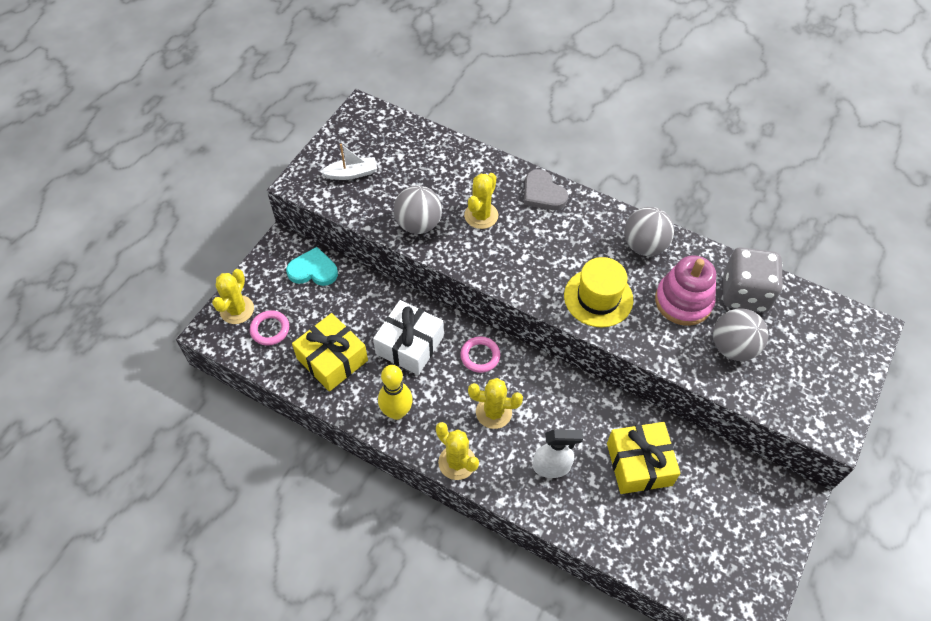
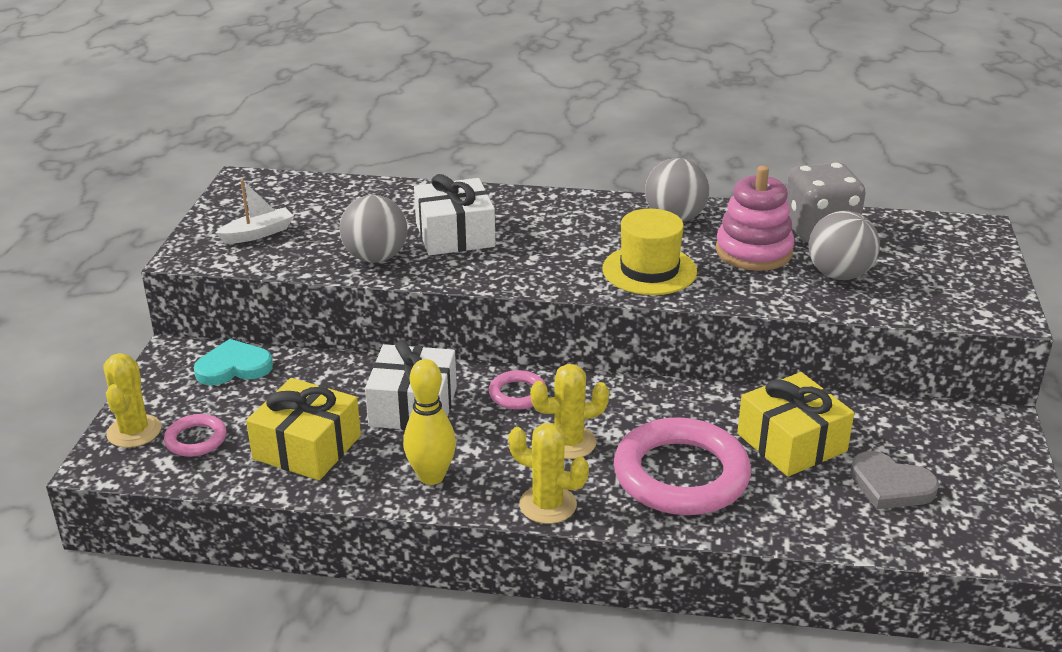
camera: 20 degrees left, 25 degrees down
yellow cactus [464,173,498,229] -> white gift [414,174,495,255]
grey heart [524,169,568,210] -> grey heart moved to [850,451,939,509]
white spray bottle [533,429,583,478] -> pink ring [614,417,751,515]

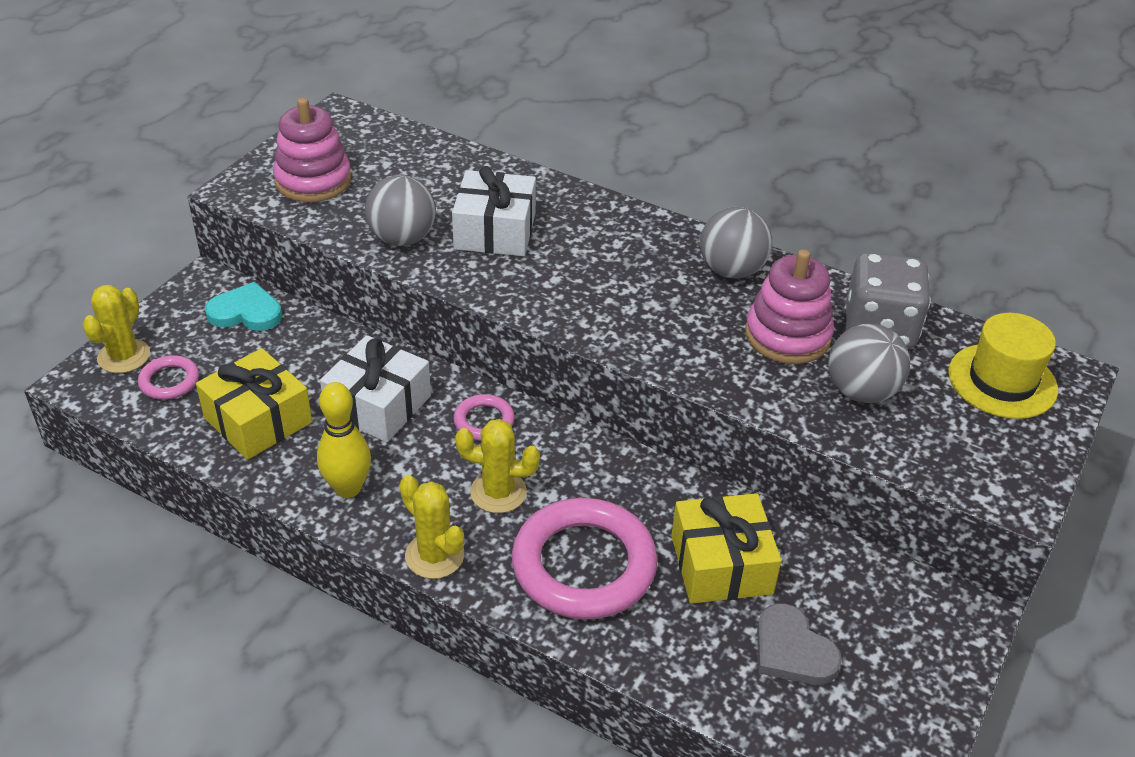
camera: 20 degrees right, 10 degrees up
white boat [216,179,294,244] -> pink stacking toy [273,98,351,202]
yellow hat [602,209,697,295] -> yellow hat moved to [948,313,1058,419]

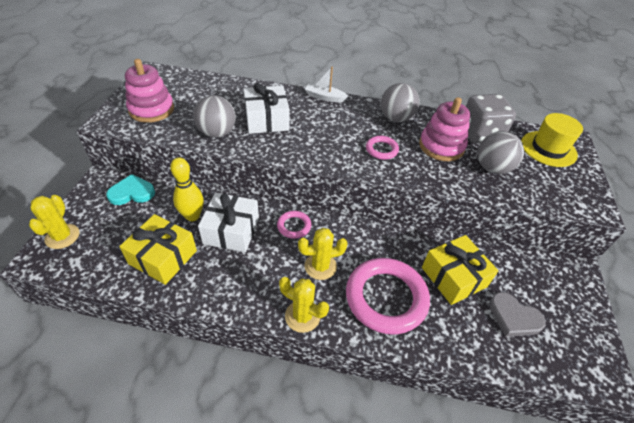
camera: 20 degrees left, 5 degrees up
pink ring [138,355,199,400] -> pink ring moved to [366,136,399,160]
yellow bowling pin [317,382,371,498] -> yellow bowling pin moved to [170,157,204,221]
none -> white boat [305,67,348,102]

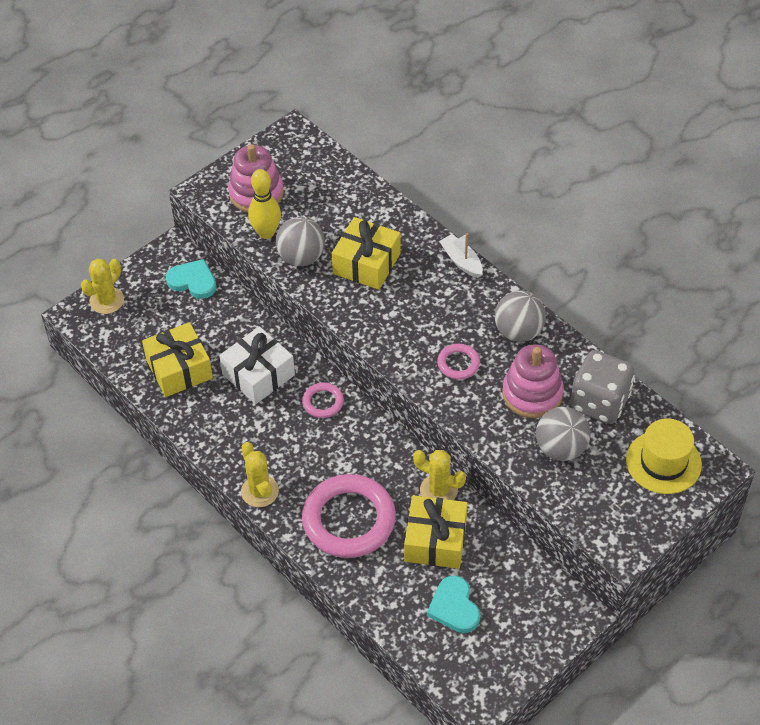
camera: 40 degrees right, 5 degrees up
yellow bowling pin [170,157,204,221] -> yellow bowling pin moved to [248,169,281,239]
white gift [243,83,289,134] -> yellow gift [332,217,401,290]
yellow cactus [298,228,348,280] -> yellow cactus moved to [413,450,466,500]
grey heart [489,292,546,337] -> turquoise heart [427,576,480,633]

